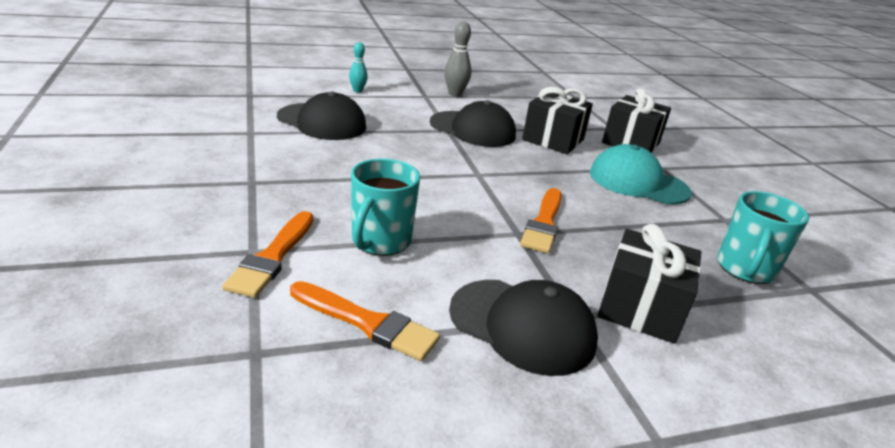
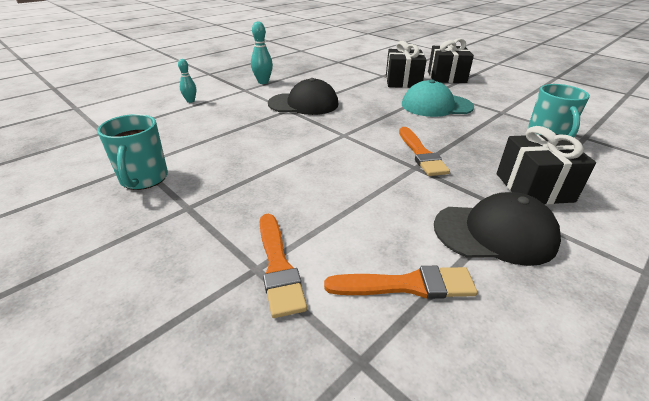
camera: 25 degrees left, 5 degrees up
black cap [277,92,366,140] -> none
turquoise mug [351,158,420,256] -> turquoise mug moved to [97,114,168,190]
grey bowling pin [444,22,471,97] -> turquoise bowling pin [251,21,273,84]
black gift [522,87,593,154] -> black gift moved to [428,38,474,83]

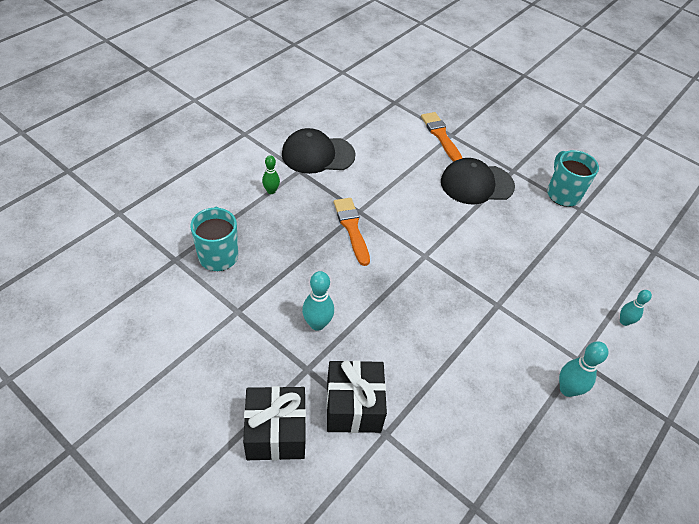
camera: 170 degrees right, 15 degrees up
black cap [268,78,339,115] -> black cap moved to [441,158,515,205]
orange brush [324,266,477,299] -> none
turquoise cap [402,80,474,117] -> turquoise bowling pin [302,271,334,331]
black gift [497,126,596,204] -> green bowling pin [262,155,280,194]

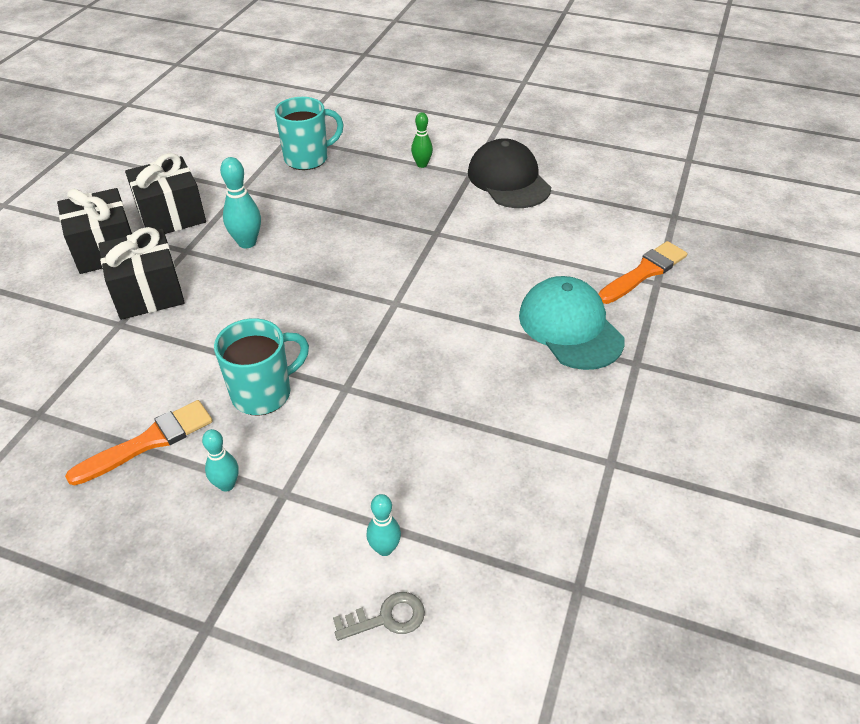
camera: 75 degrees right, 5 degrees down
orange brush [334,198,370,266] -> orange brush moved to [65,400,212,485]
black cap [441,158,515,205] -> turquoise cap [519,276,625,370]
turquoise mug [547,150,599,207] -> turquoise mug moved to [214,318,309,416]
turquoise bowling pin [559,341,608,397] -> turquoise bowling pin [202,429,239,492], size x0.66
none -> black gift [125,153,206,234]
none -> grey key [333,592,425,641]

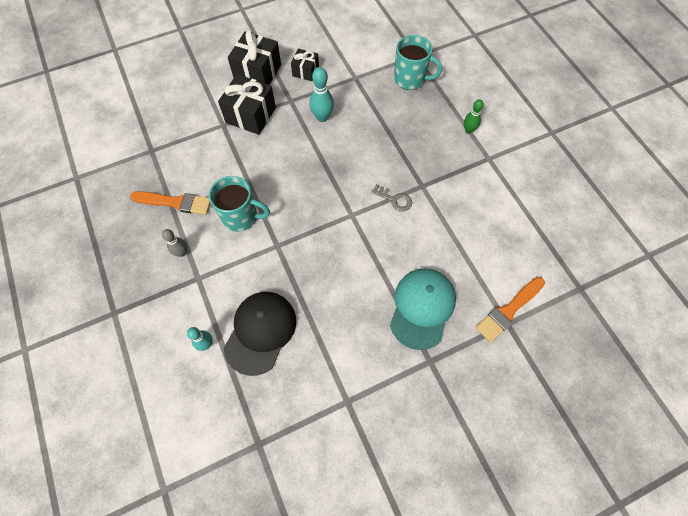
camera: 45 degrees right, 20 degrees up
black gift [125,153,206,234] -> black gift [291,49,319,81], size x0.58
turquoise bowling pin [202,429,239,492] -> grey bowling pin [162,229,187,257]
grey key [333,592,425,641] -> grey key moved to [371,184,412,212]
black cap [468,138,551,208] -> black cap moved to [224,292,296,376]
orange brush [598,241,687,304] -> orange brush turned 135 degrees clockwise [476,277,545,342]

